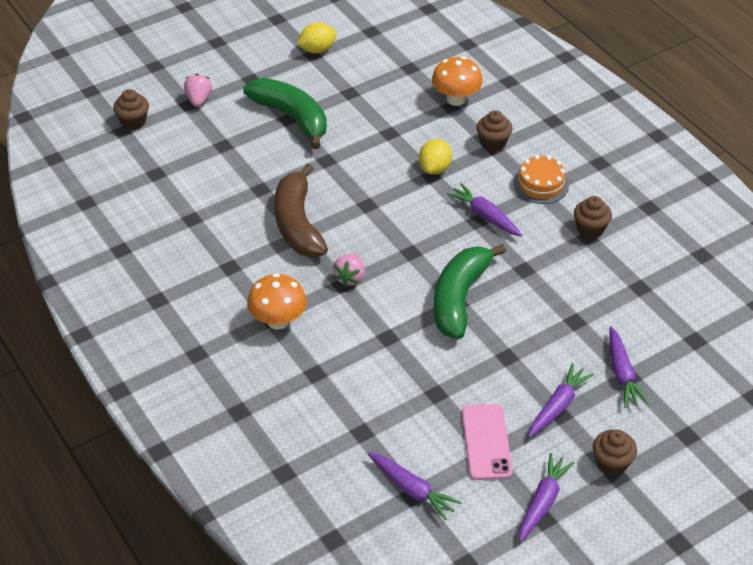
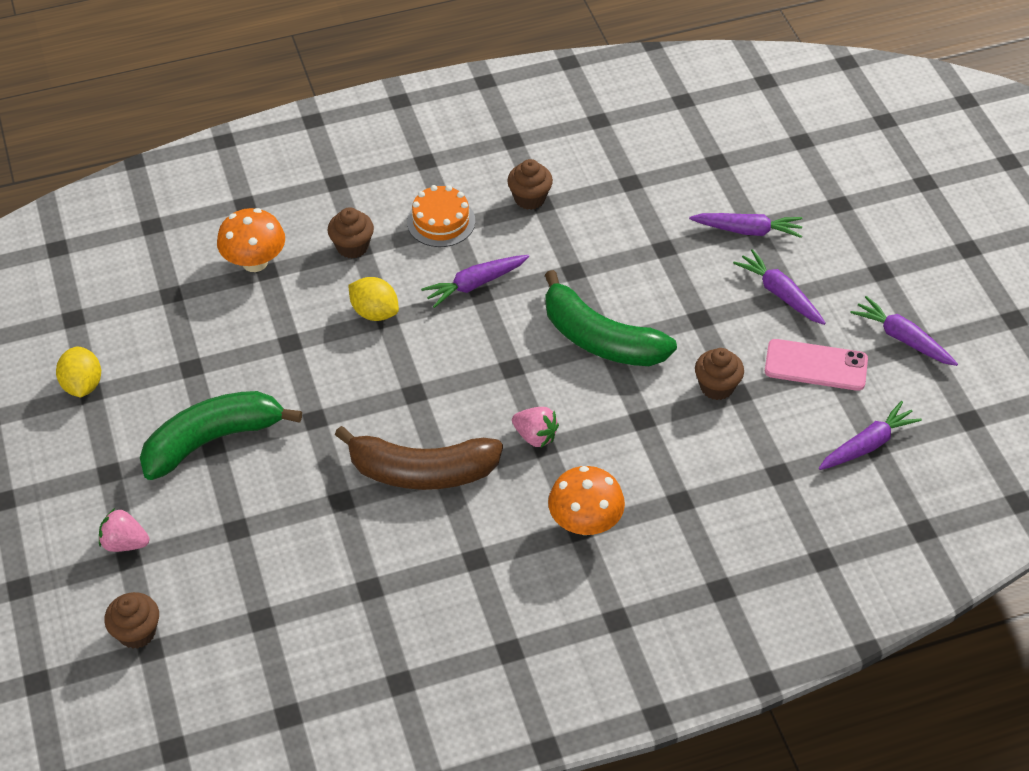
camera: 75 degrees left, 5 degrees up
brown cupcake [593,429,637,476] -> brown cupcake moved to [695,348,744,400]

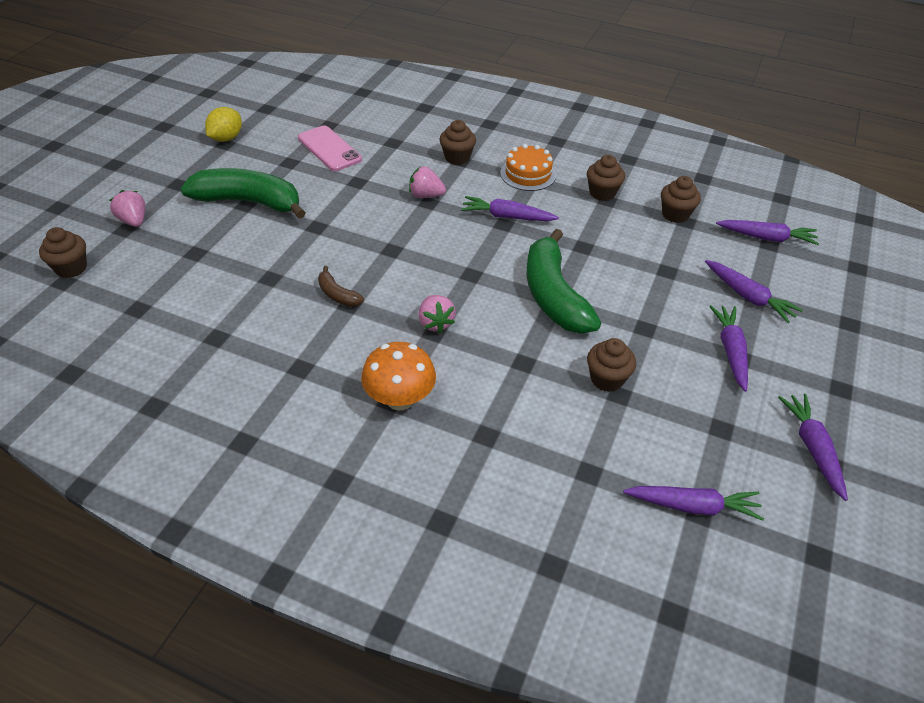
camera: 40 degrees right, 5 degrees down
orange mushroom [217,208,285,272] -> none
brown banana [335,426,503,490] -> brown banana [318,266,364,307], size x0.45
yellow lemon [348,277,399,321] -> pink strawberry [409,166,446,198]
pink phone [765,339,868,391] -> pink phone moved to [298,125,362,171]
none -> brown cupcake [661,176,701,223]
none -> purple carrot [716,220,819,245]

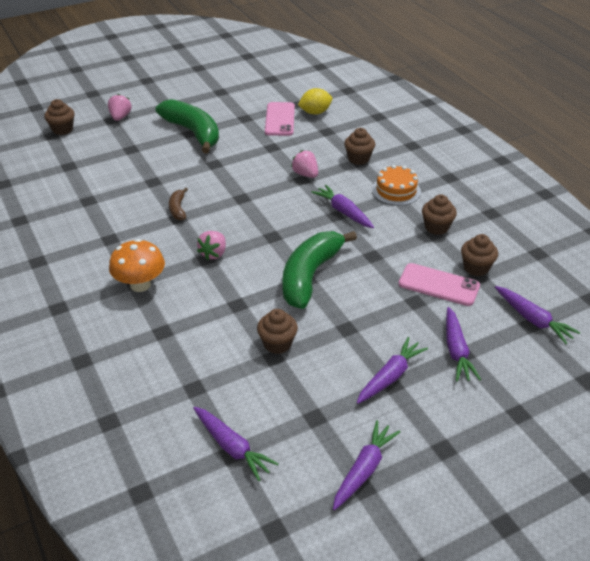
camera: 40 degrees right, 5 degrees down
yellow lemon [205,107,242,142] -> yellow lemon moved to [298,88,332,115]
none -> pink phone [399,263,480,306]

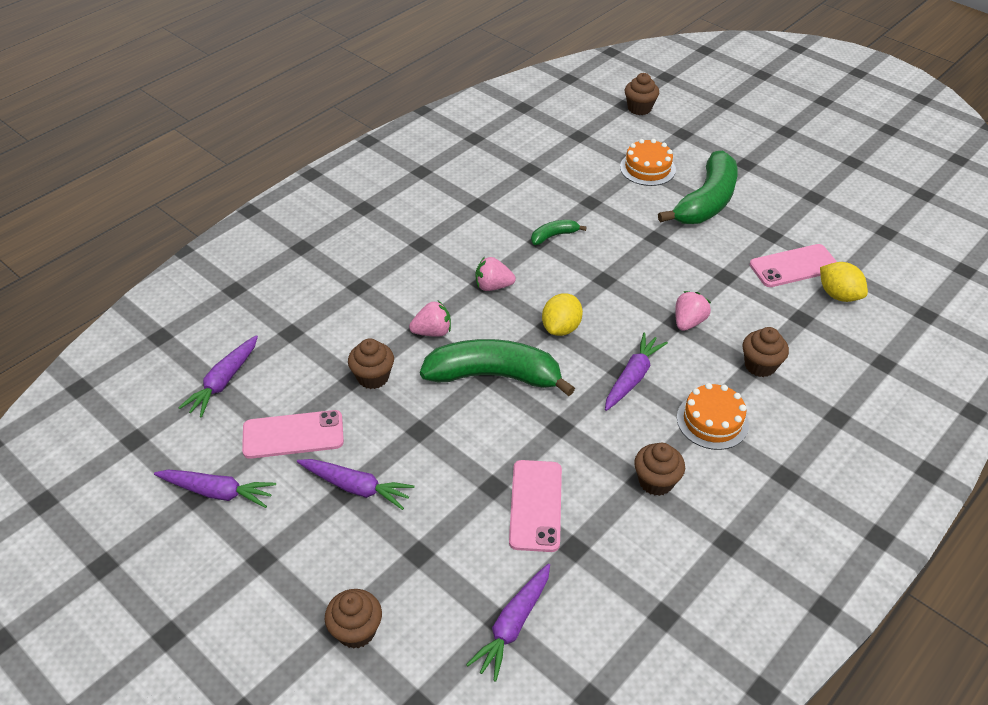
camera: 70 degrees right, 5 degrees up
pink strawberry [108,94,132,121] -> pink strawberry moved to [409,301,451,337]
orange mushroom [109,239,165,292] -> none
brown banana [169,188,188,220] -> green banana [531,220,587,245]
purple carrot [446,307,481,382] -> none
brown cupcake [461,234,498,276] -> brown cupcake moved to [325,589,382,649]
none -> pink phone [242,410,344,459]
none -> yellow lemon [542,293,583,336]
none -> orange cake [620,139,676,186]

